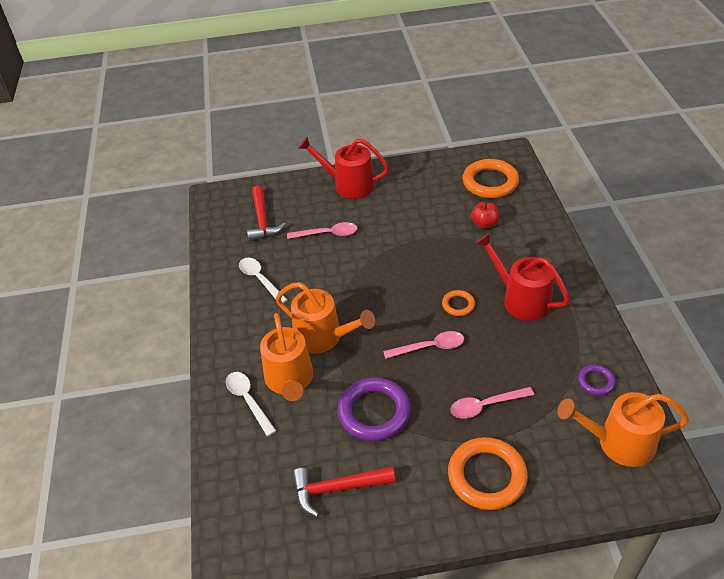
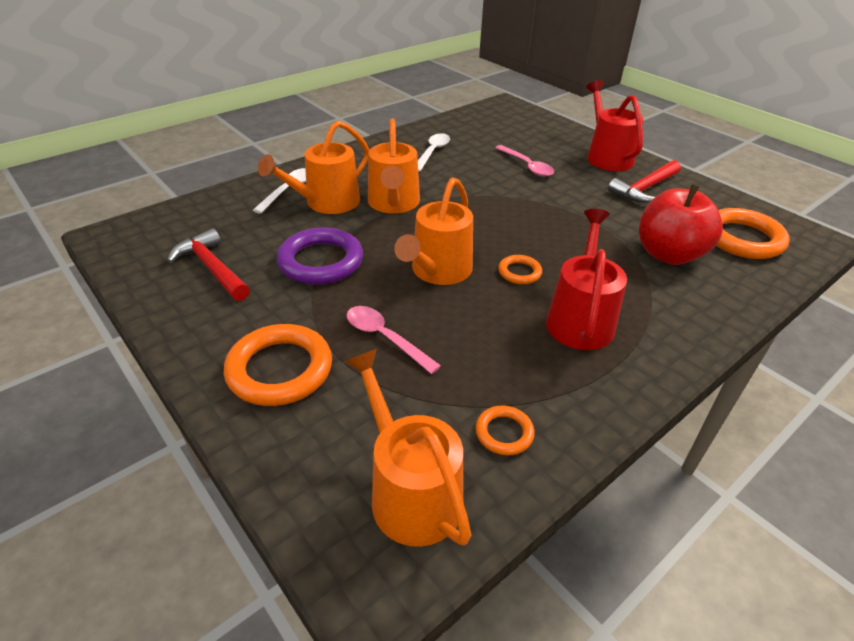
camera: 55 degrees right, 5 degrees down
red hammer [247,185,286,241] -> red hammer moved to [608,160,681,203]
pink spoon [383,331,464,359] -> orange watering can [394,177,473,285]
red apple [471,201,499,229] -> red apple [639,184,723,265], size x1.95
purple ring [578,365,616,396] -> orange ring [475,406,535,455]

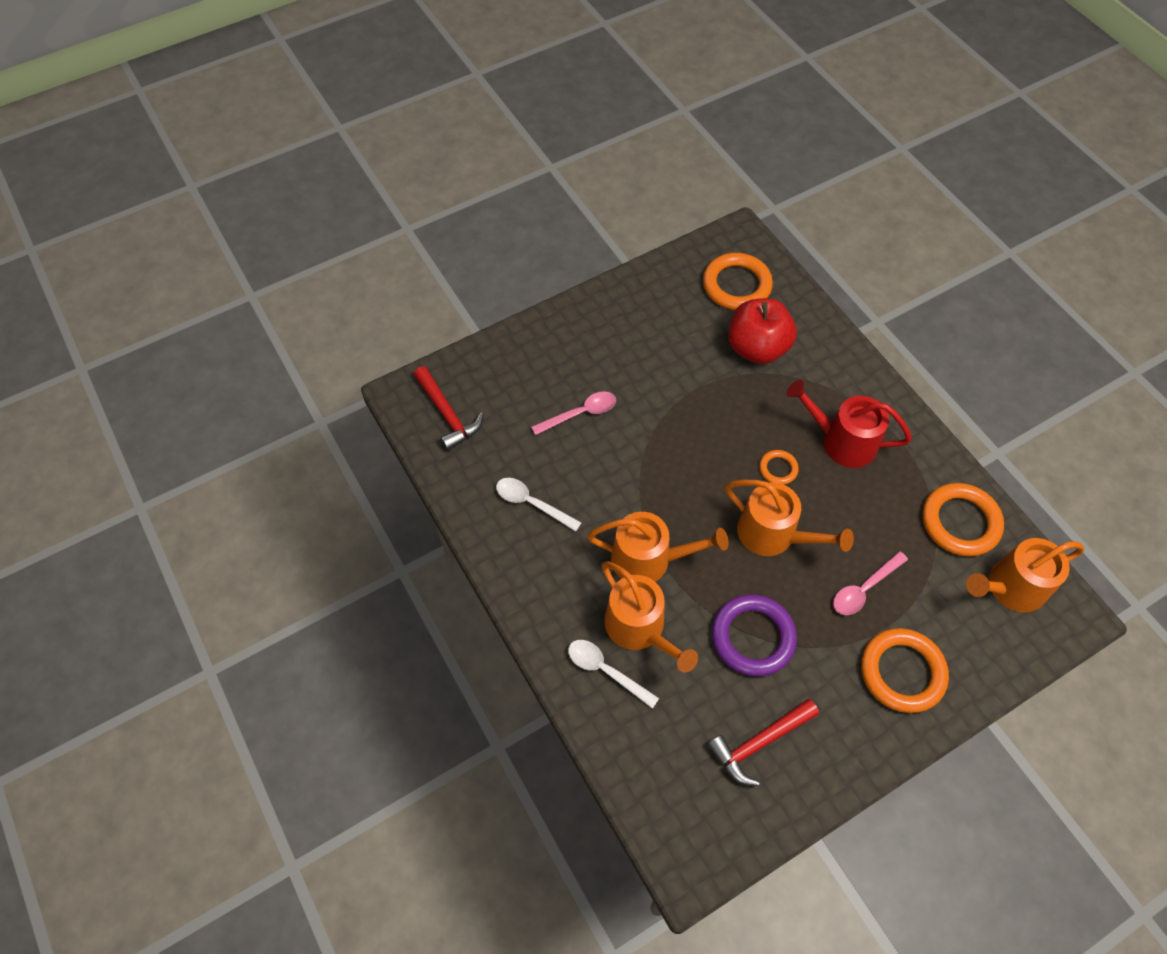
camera: 80 degrees left, 20 degrees up
orange ring [475,406,535,455] -> orange ring [922,483,1004,557], size x1.97
red watering can [586,80,643,171] -> none
red hammer [608,160,681,203] -> red hammer moved to [414,366,484,451]

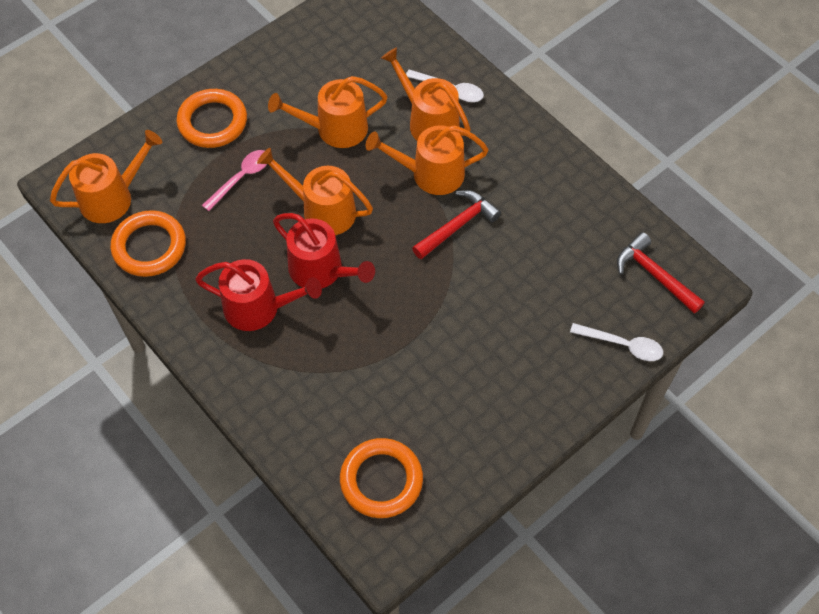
camera: 170 degrees right, 0 degrees up
white spoon [496,478,582,532] -> white spoon moved to [570,323,663,361]
pink spoon [531,391,616,435] -> none
red hammer [707,699,819,786] -> red hammer moved to [412,190,501,259]
purple ring [712,594,797,676] -> orange watering can [268,76,387,148]
red apple [728,298,797,364] -> none
orange ring [759,450,799,485] -> red watering can [273,213,375,288]

